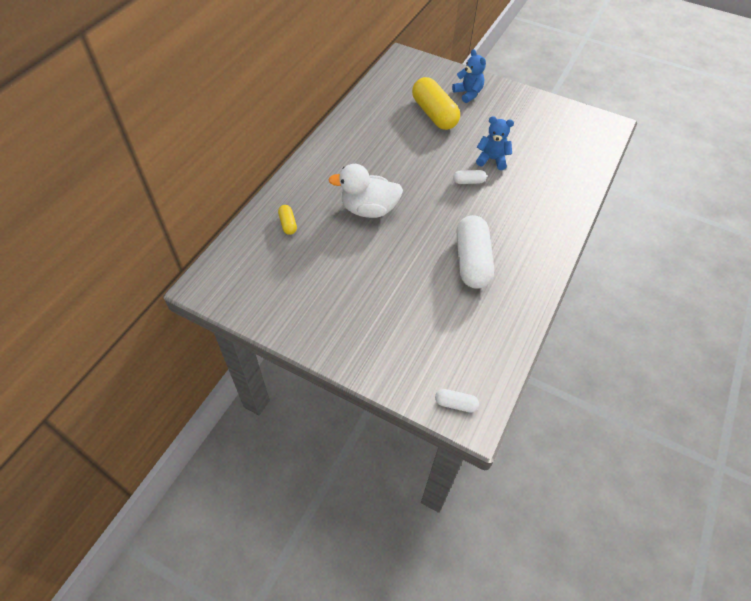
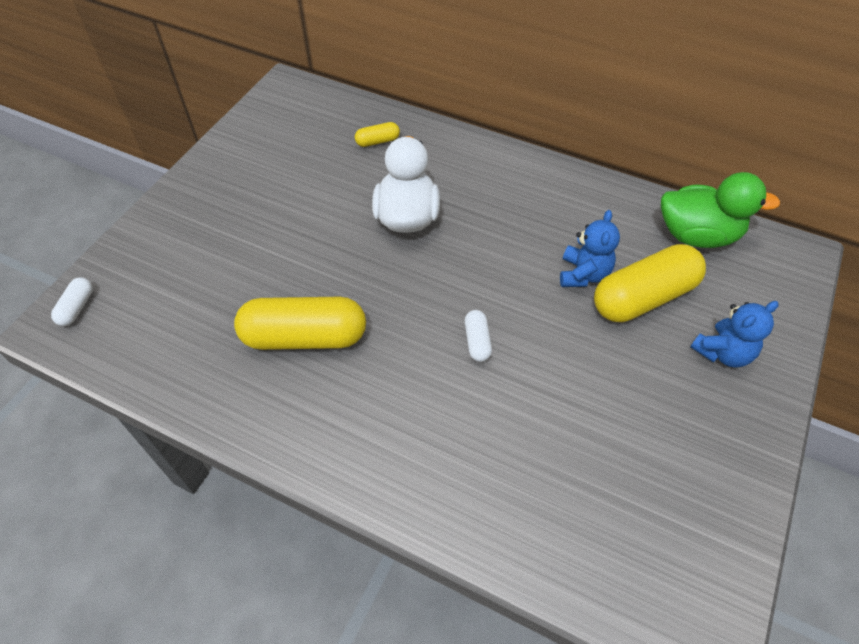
camera: 90 degrees right, 0 degrees up
white capsule [456,215,494,289] -> yellow capsule [234,297,366,350]
blue teddy bear [476,116,514,170] -> blue teddy bear moved to [560,210,620,287]
none -> green duck [661,172,780,248]

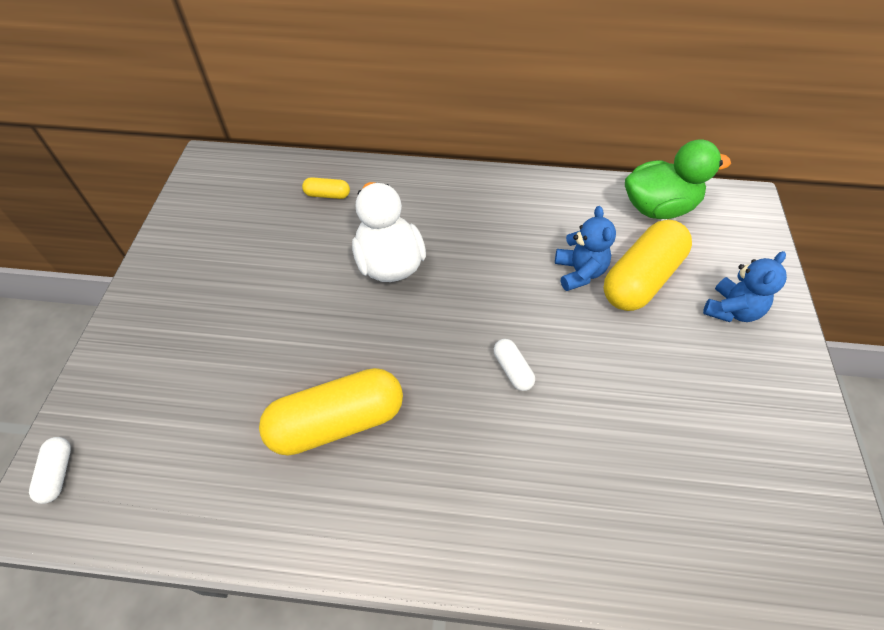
camera: 20 degrees left, 0 degrees up
yellow capsule [355,122,400,147] -> yellow capsule turned 45 degrees clockwise [302,177,350,199]

